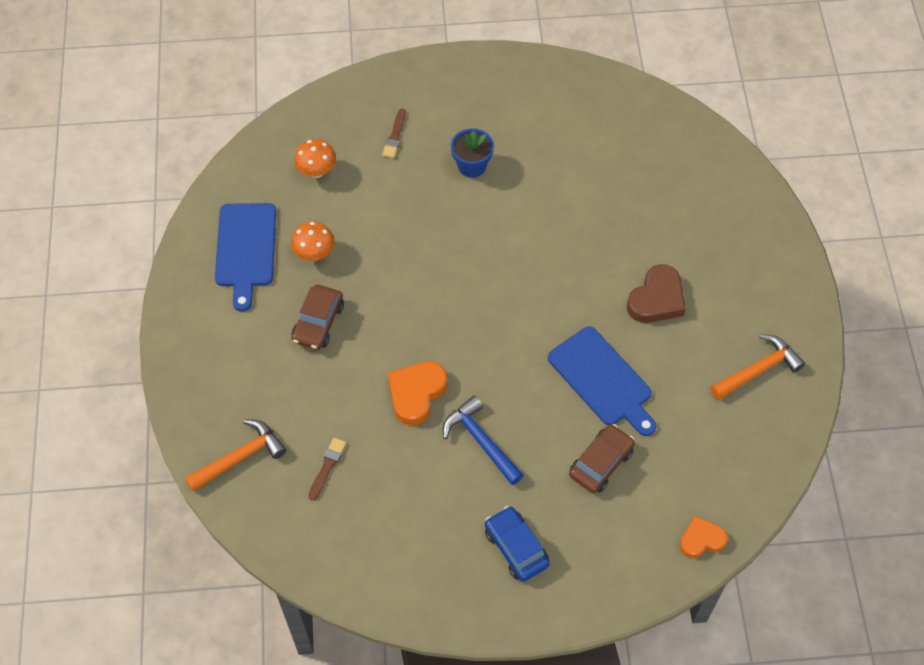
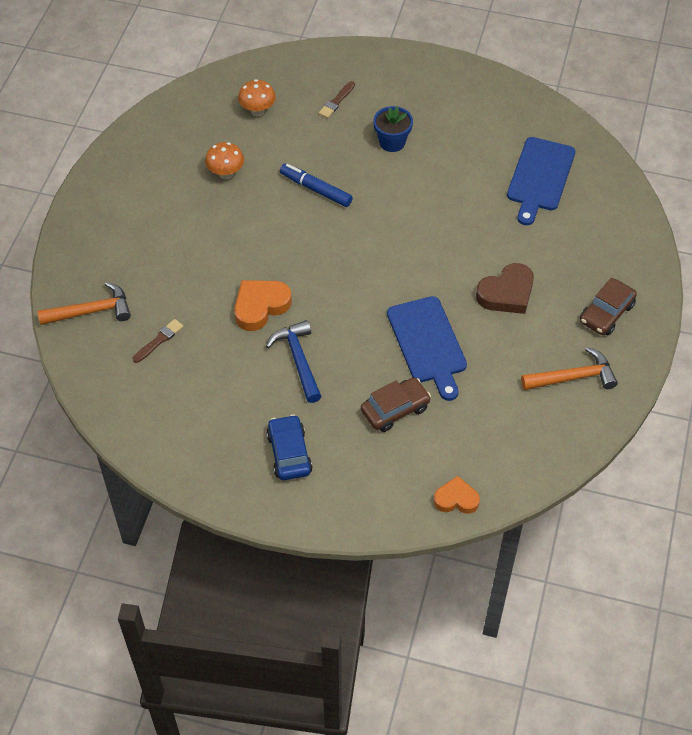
camera: 20 degrees right, 5 degrees down
blue cutting board [215,203,276,311] -> blue cutting board moved to [507,137,575,225]
brown car [291,285,344,350] -> brown car moved to [580,278,637,335]
none -> blue marker [280,164,353,207]

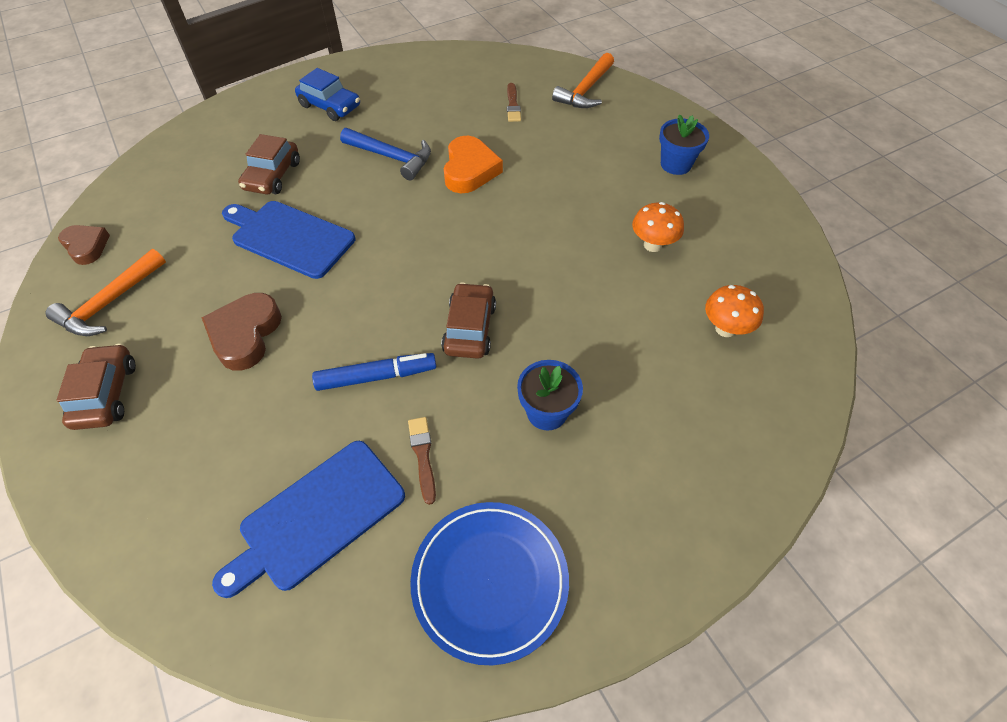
camera: 135 degrees right, 0 degrees up
blue marker [280,164,353,207] -> blue marker moved to [312,353,437,391]
brown brush [319,81,355,118] -> brown brush moved to [408,417,436,505]
orange heart [434,476,480,514] -> none
blue cutting board [507,137,575,225] -> blue cutting board turned 105 degrees counterclockwise [212,441,405,598]
none -> brown heart [58,225,110,265]
none -> blue plate [410,502,569,665]
none -> brown car [441,282,496,359]
none -> blue flower pot [659,114,709,175]

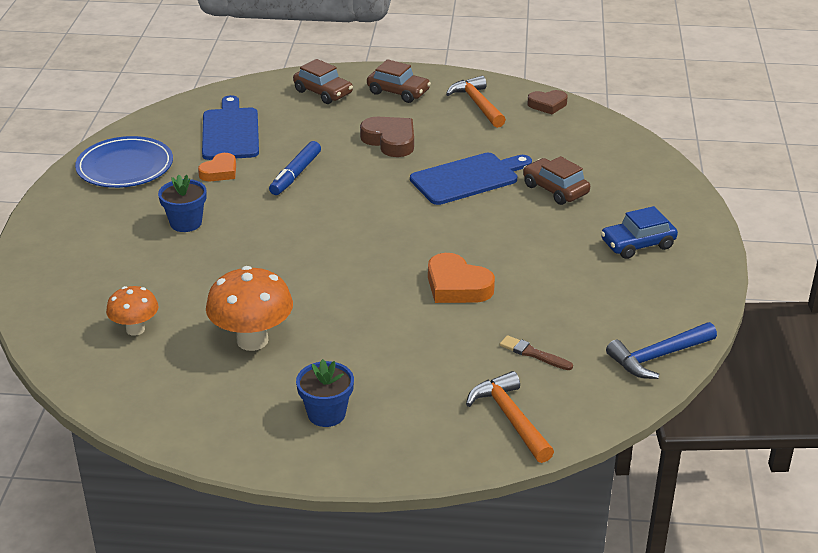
camera: 125 degrees right, 20 degrees down
blue hammer [340,128,431,180] -> blue hammer moved to [606,322,717,379]
brown brush [408,417,436,505] -> orange heart [198,153,236,181]
brown car [441,282,496,359] -> brown car moved to [293,59,353,104]
orange mushroom [632,202,684,252] -> orange mushroom [206,266,293,351], size x1.65

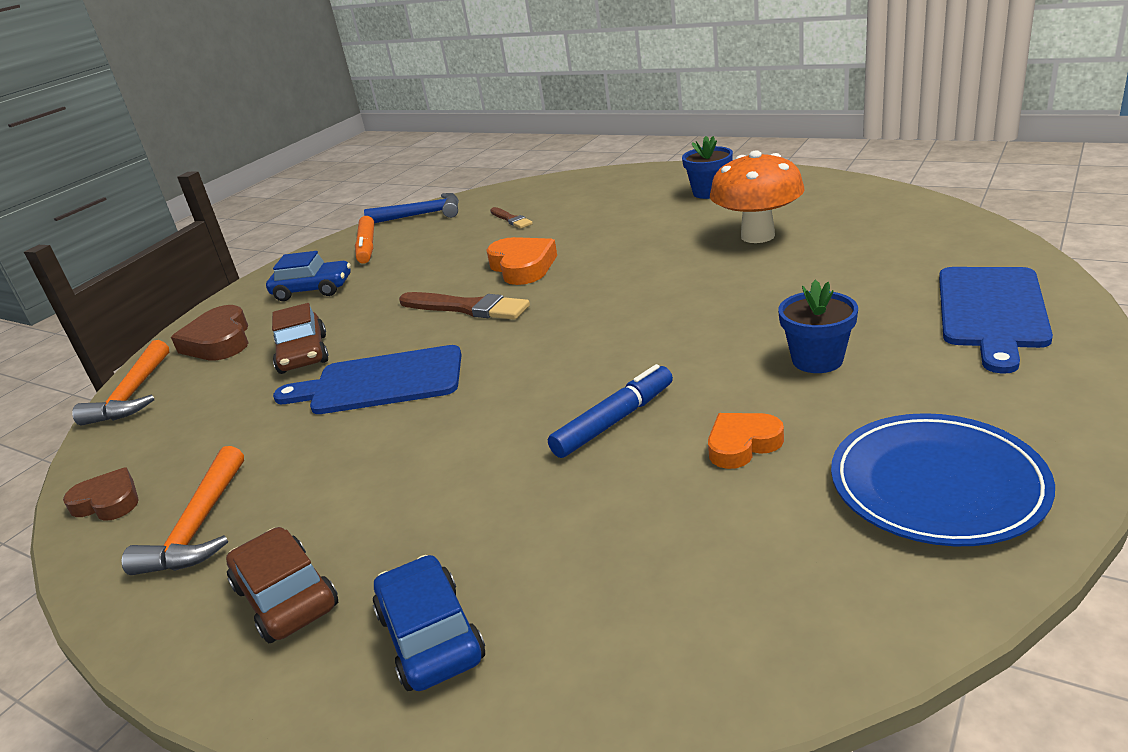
camera: 150 degrees left, 5 degrees down
orange mushroom [106,286,158,336] -> none
blue cutting board [202,95,259,160] -> blue cutting board moved to [939,267,1053,374]
brown car [293,59,353,104] -> blue car [373,555,485,691]
brown heart [360,117,414,157] -> brown heart moved to [171,305,249,360]
orange hammer [466,371,554,463] -> orange hammer moved to [72,340,169,425]
none -> orange marker [355,216,374,264]
none -> brown brush [399,292,530,320]

